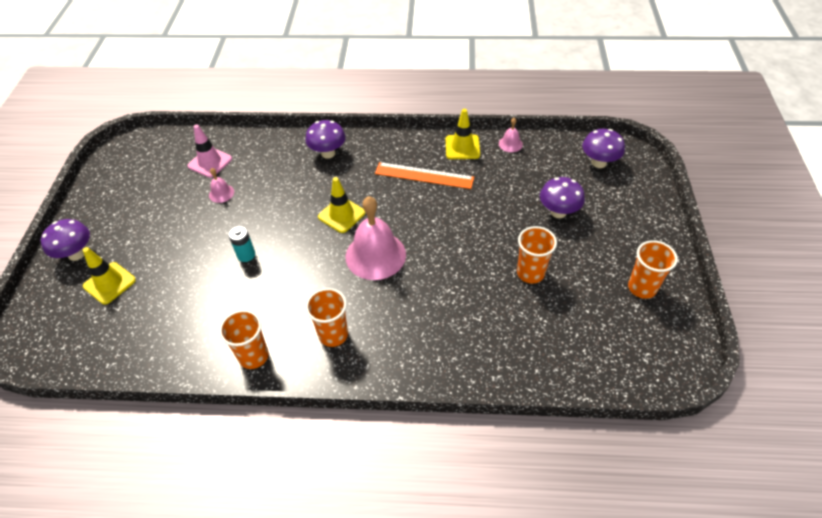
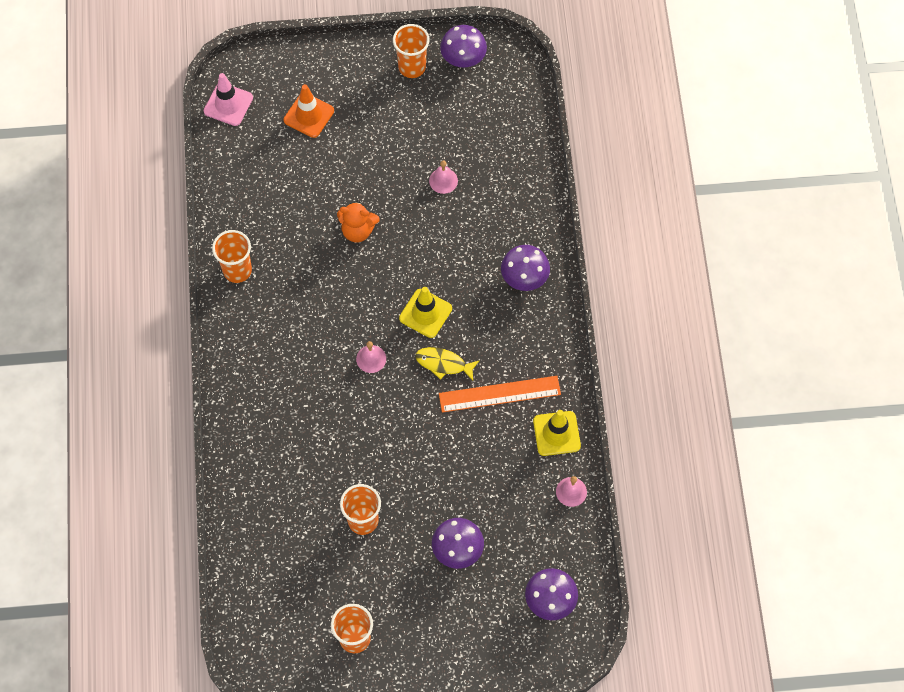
camera: 80 degrees right, 15 degrees up
purple mushroom [41,219,90,261] -> purple mushroom moved to [440,25,487,67]
yellow traffic cone [83,247,136,305] -> orange traffic cone [284,84,334,138]
pink traffic cone [187,125,232,178] -> pink traffic cone moved to [204,73,253,126]
turquoise battery [228,226,255,262] -> orange teddy bear [337,200,380,242]
orange cup [305,288,348,347] -> orange cup moved to [393,24,430,78]
pink bell [346,196,406,280] -> pink bell [356,341,386,373], size x0.45
orange ruler [375,162,474,189] -> orange ruler turned 75 degrees clockwise [439,376,561,412]
none -> yellow fish [415,347,480,381]

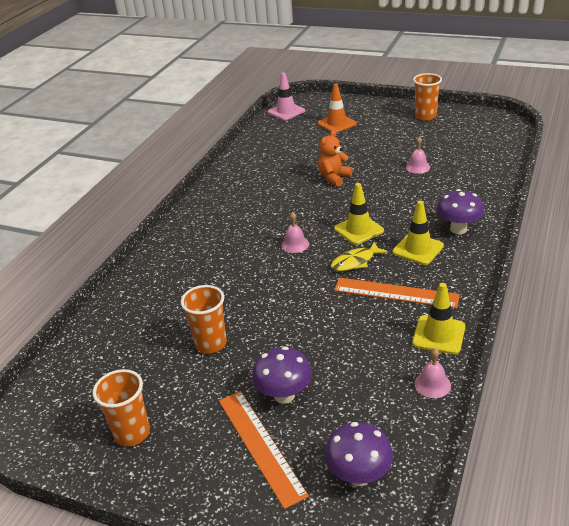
camera: 30 degrees right, 30 degrees down
orange cup [212,230,252,283] -> none
orange teddy bear [337,200,380,242] -> orange teddy bear turned 90 degrees clockwise [318,130,353,187]
yellow fish [415,347,480,381] -> yellow fish turned 75 degrees counterclockwise [331,242,388,271]
purple mushroom [440,25,487,67] -> none
none -> orange ruler [219,391,309,509]
none -> yellow traffic cone [393,201,444,265]

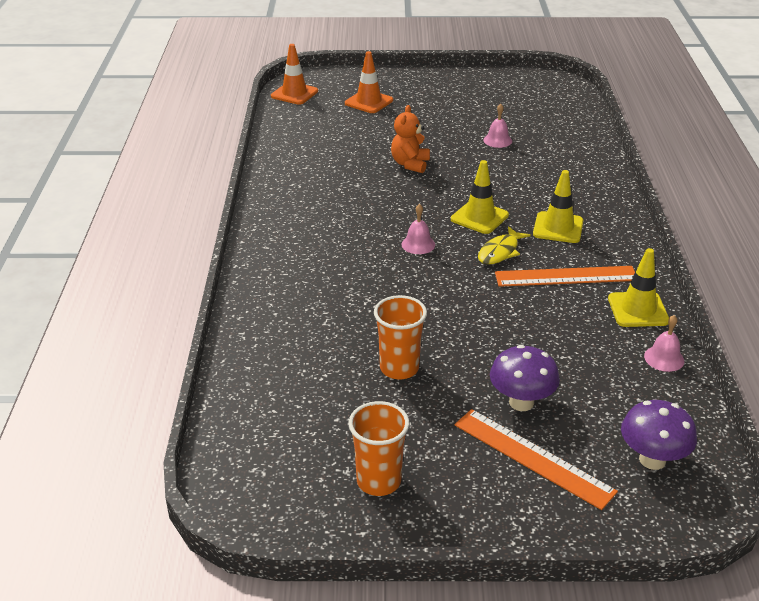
camera: 25 degrees left, 0 degrees up
pink traffic cone [268,73,305,120] -> orange traffic cone [271,44,318,105]
orange cup [413,73,442,120] -> none
purple mushroom [437,189,484,234] -> none

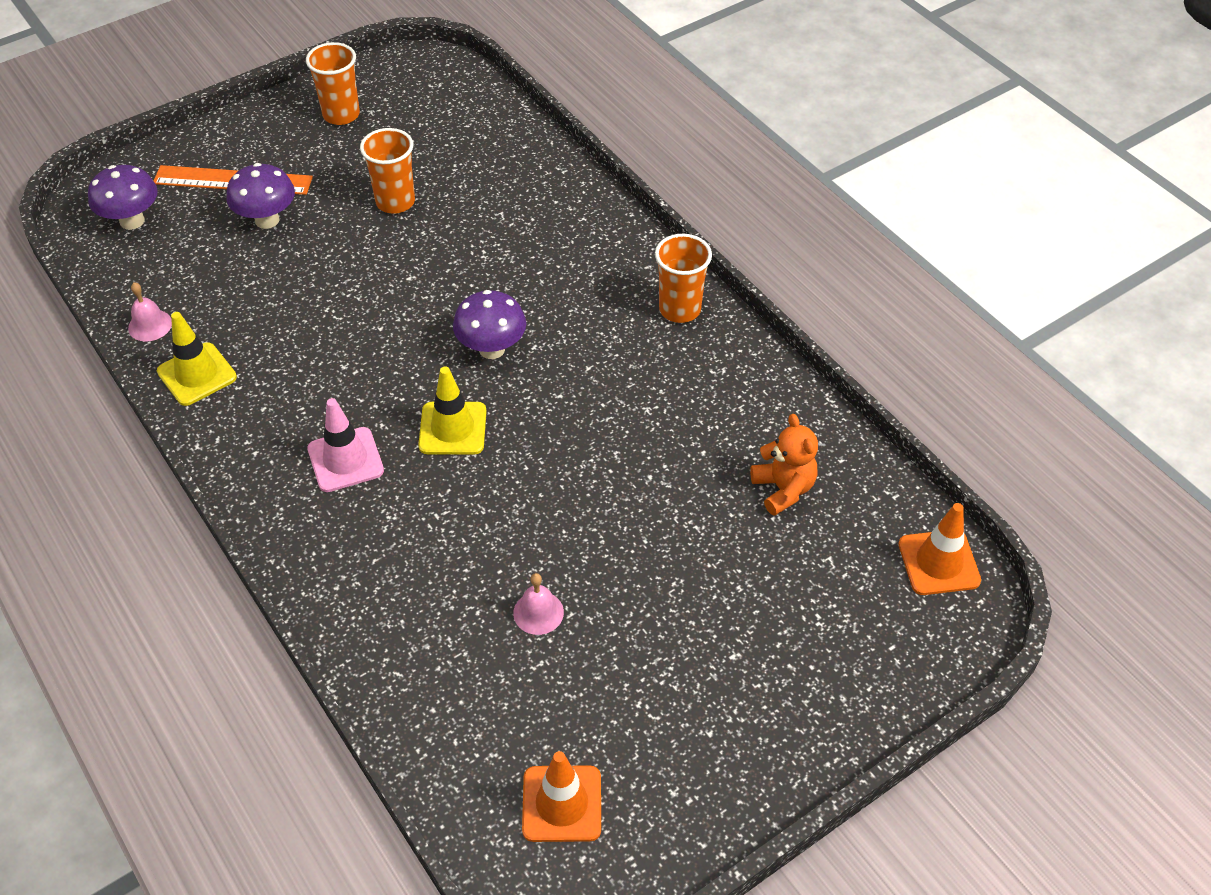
camera: 145 degrees right, 15 degrees up
orange traffic cone [345,51,393,113] -> orange traffic cone moved to [522,751,601,842]
orange teddy bear [391,105,430,173] -> orange teddy bear moved to [750,414,818,516]
pink bell [401,204,435,254] -> purple mushroom [453,290,526,359]
yellow fish [478,226,531,265] -> none
orange ruler [495,266,635,287] -> none
yellow traffic cone [533,170,583,243] -> pink traffic cone [307,398,384,492]
none -> orange cup [655,234,712,323]

